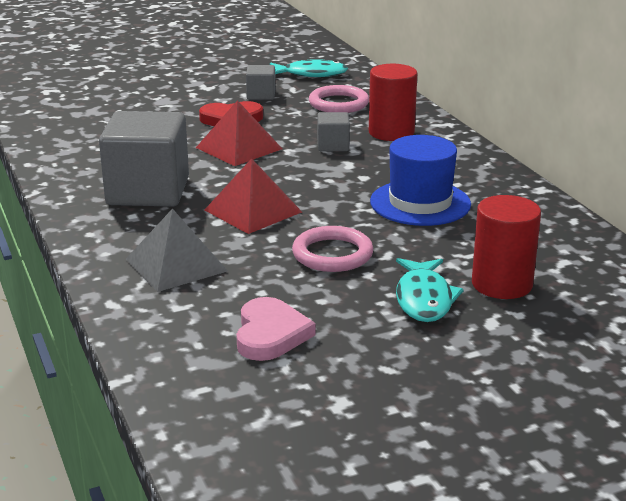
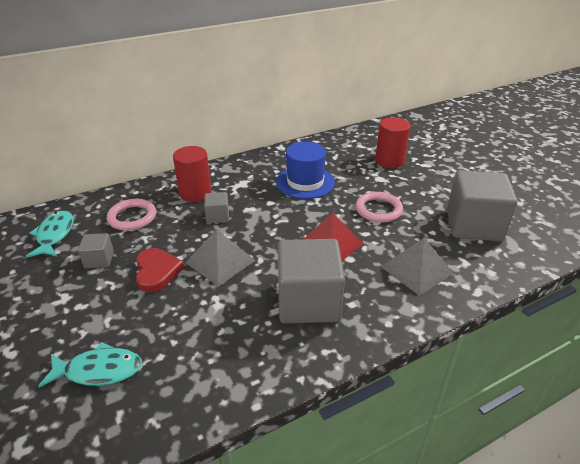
camera: 95 degrees left, 10 degrees up
red pyramid [196,100,282,166] -> grey pyramid [185,229,256,286]
pink heart [236,297,316,361] -> grey cube [447,170,517,241]
turquoise fish [396,258,464,322] -> turquoise fish moved to [38,342,142,388]

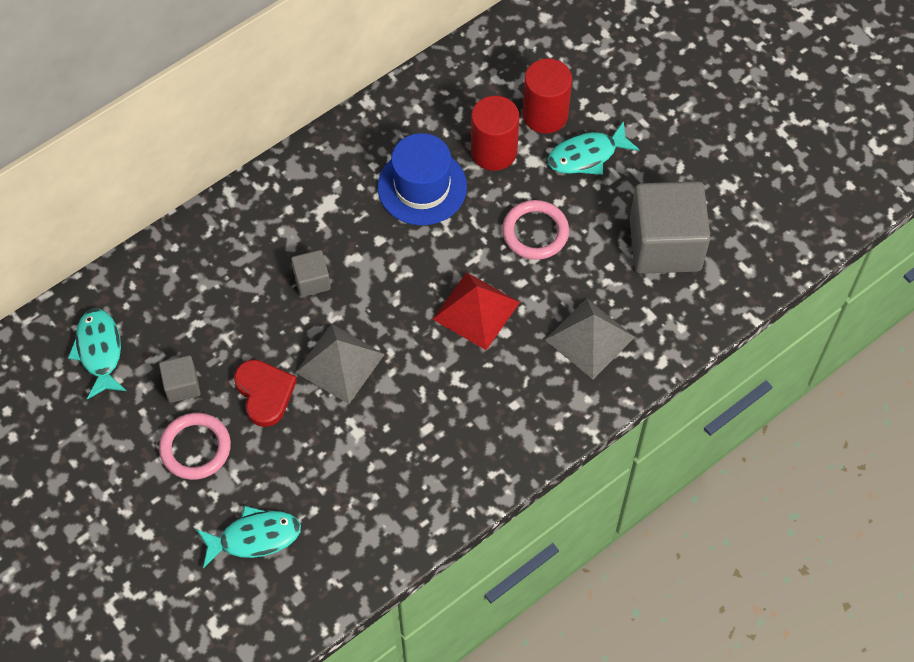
camera: 10 degrees left, 25 degrees up
pink ring [107,199,156,231] -> pink ring moved to [159,413,231,480]
red cylinder [173,146,212,202] -> red cylinder moved to [471,96,519,171]
grey cube [278,239,345,323] -> none
none -> turquoise fish [547,121,640,175]

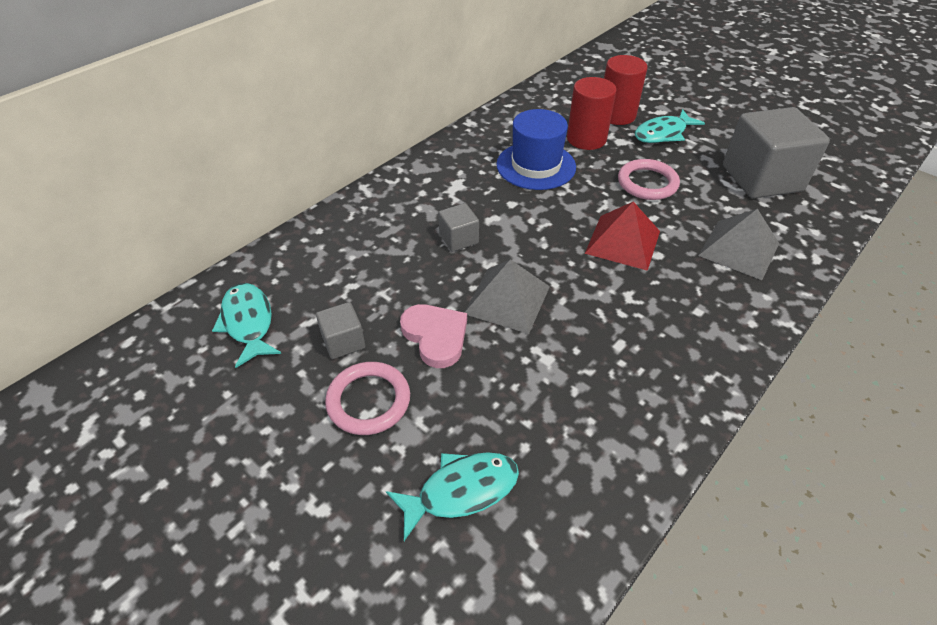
camera: 10 degrees left, 15 degrees down
red heart [234,359,297,427] -> pink heart [400,304,467,368]

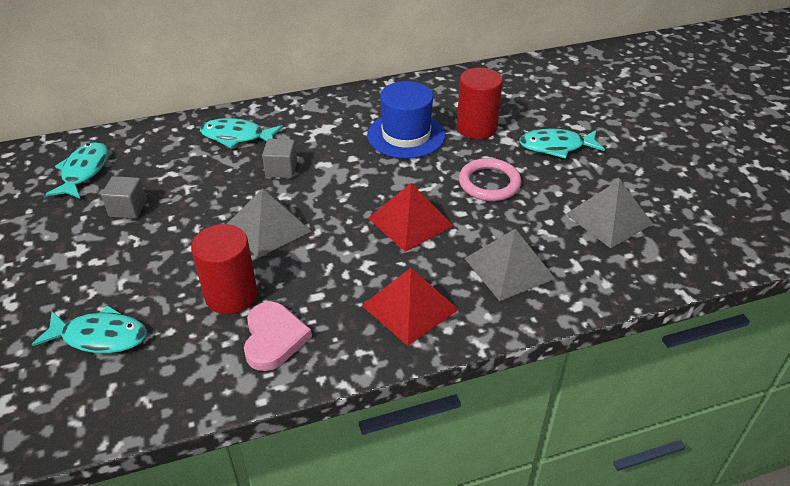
camera: 30 degrees right, 5 degrees down
pink ring [325,362,410,435] -> none
pink heart [400,304,467,368] -> pink heart moved to [244,301,312,371]
red cylinder [604,55,647,125] -> red cylinder moved to [191,224,257,314]
grey cube [723,107,830,199] -> grey pyramid [566,180,653,248]
none -> turquoise fish [200,118,283,148]
none -> red pyramid [361,268,459,346]

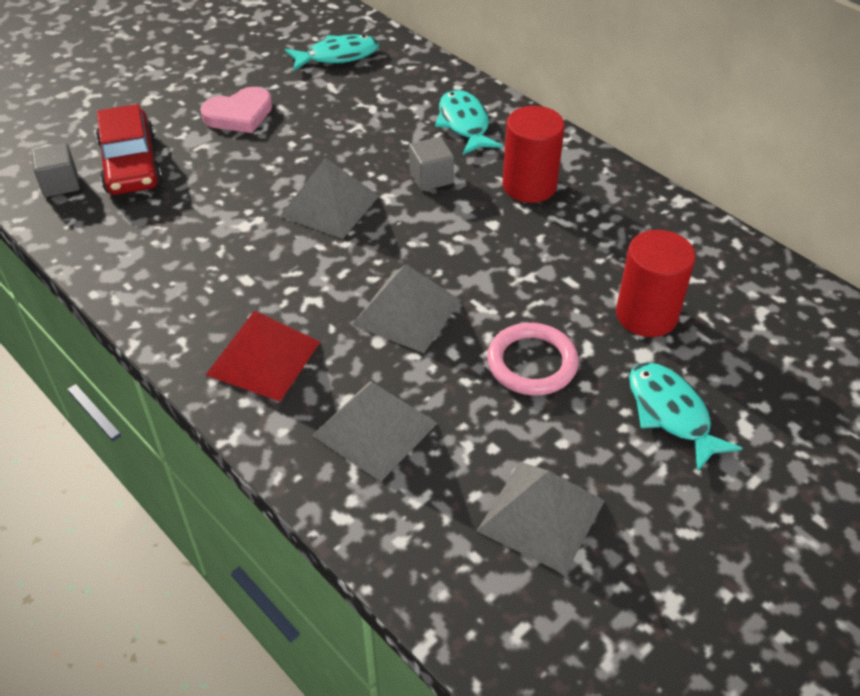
camera: 65 degrees right, 5 degrees up
turquoise fish [32,306,147,353] -> red car [96,104,162,195]
grey cube [101,176,147,219] -> grey cube moved to [31,143,80,197]
red cylinder [191,224,257,314] -> red cylinder moved to [503,106,565,203]
pink heart [244,301,312,371] -> pink heart moved to [200,87,272,133]
blue hat [367,81,445,159] -> none
red pyramid [368,183,453,252] -> grey pyramid [352,264,461,353]

